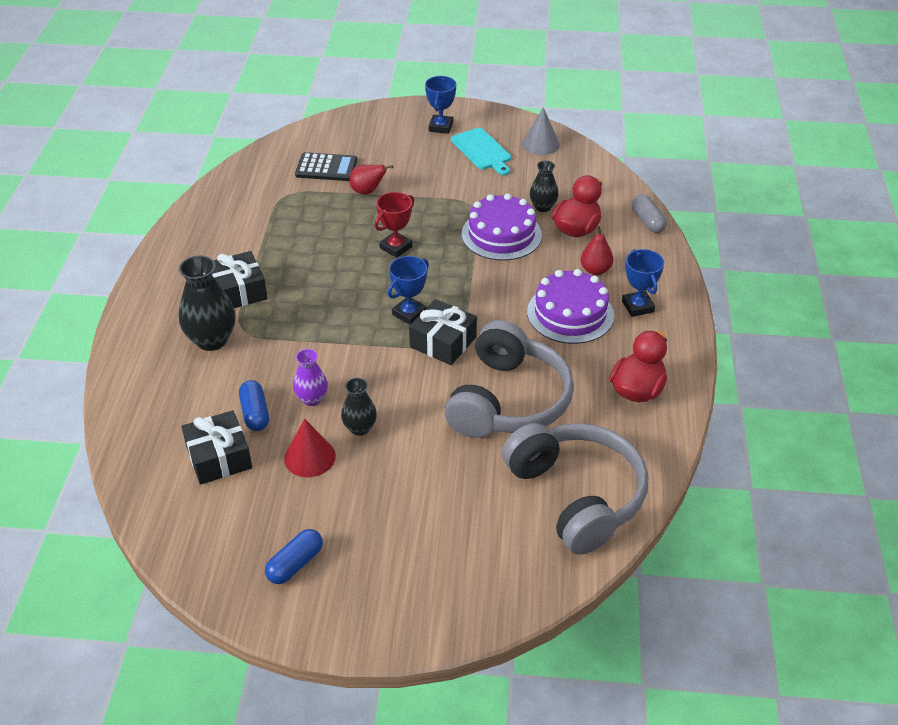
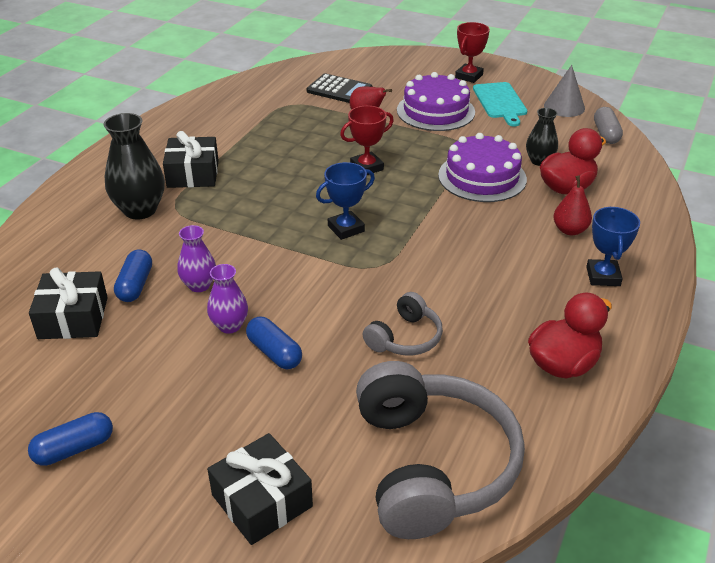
camera: 20 degrees right, 5 degrees down
red cone [284,419,336,477] -> none
black vase [341,378,377,436] -> purple vase [207,264,248,334]
black gift [409,299,477,365] -> black gift moved to [207,433,313,545]
blue trophy [425,76,456,134] -> red trophy [455,22,490,83]
grey headphones [445,320,574,438] -> grey headphones [363,292,443,355], size x0.49
purple cake [527,269,614,344] -> purple cake moved to [397,72,475,131]
grey capsule [632,195,667,233] -> grey capsule moved to [594,107,623,144]
none -> blue capsule [246,316,302,369]

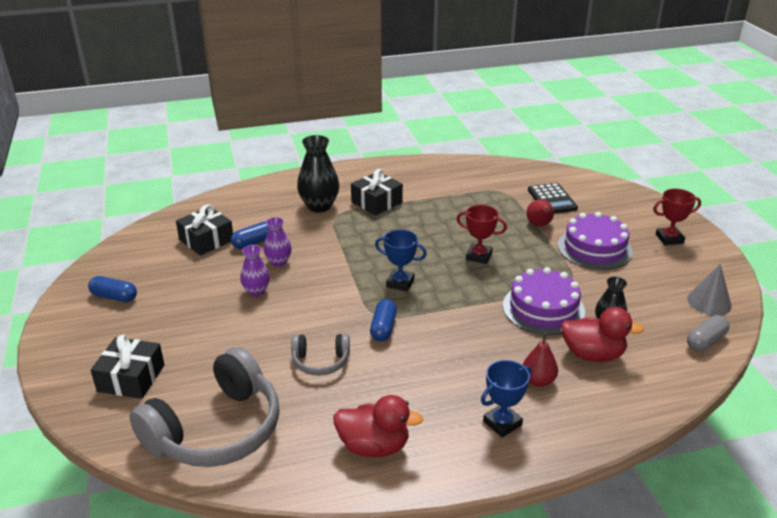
camera: 50 degrees right, 5 degrees down
blue capsule [246,316,302,369] -> blue capsule moved to [370,299,397,341]
turquoise cutting board [473,82,527,126] -> none

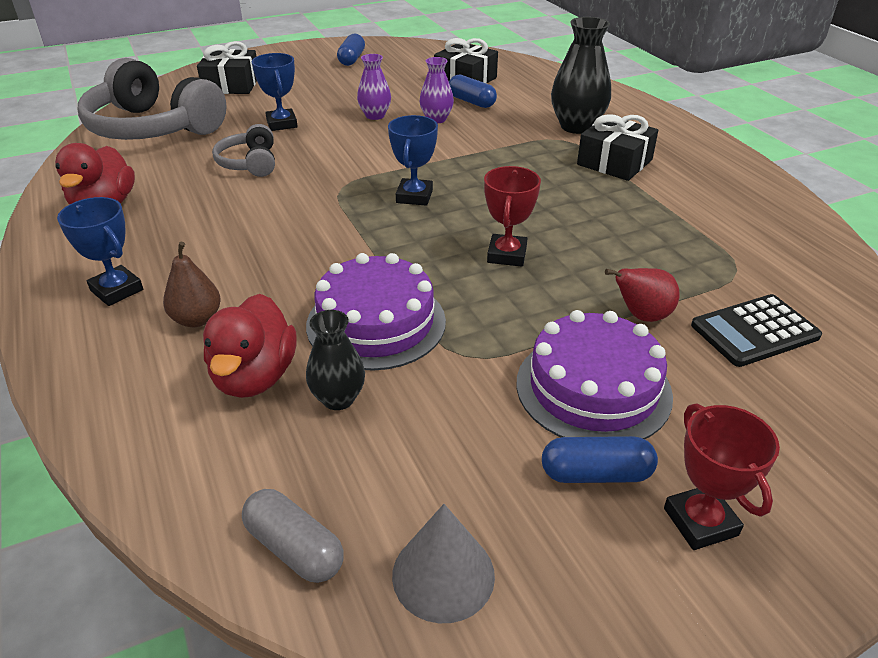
camera: 80 degrees right, 5 degrees up
blue capsule [370,299,397,341] -> blue capsule moved to [542,436,658,483]
red pear [523,333,558,387] -> brown pear [163,242,221,327]
none -> blue trophy [252,53,298,131]

